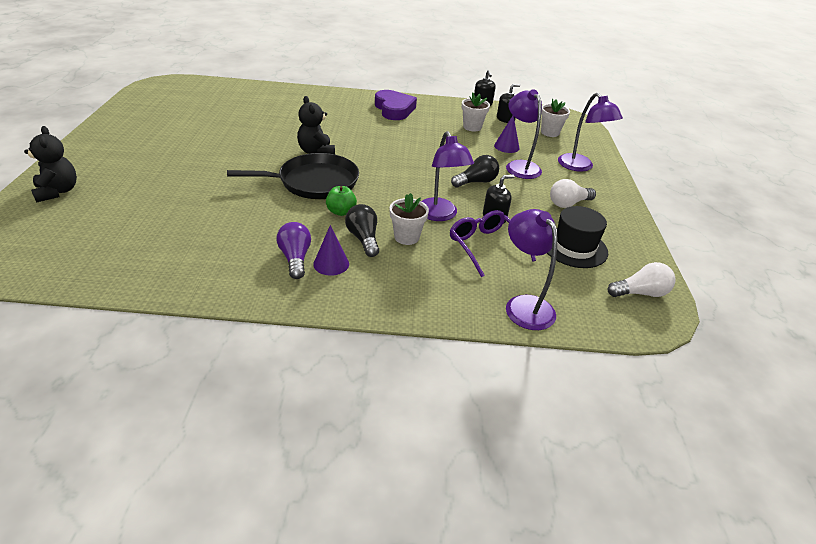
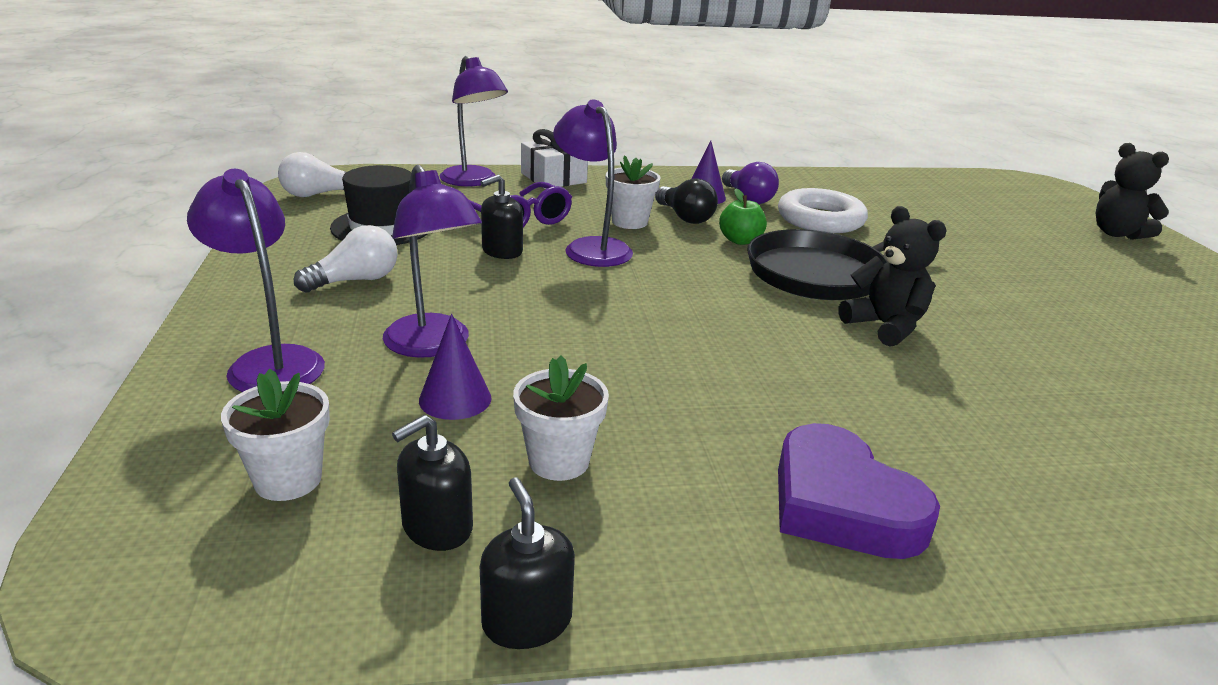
camera: 170 degrees right, 10 degrees down
black light bulb [451,155,499,187] -> none
none -> white gift [521,129,588,189]
none -> white ring [778,188,868,233]

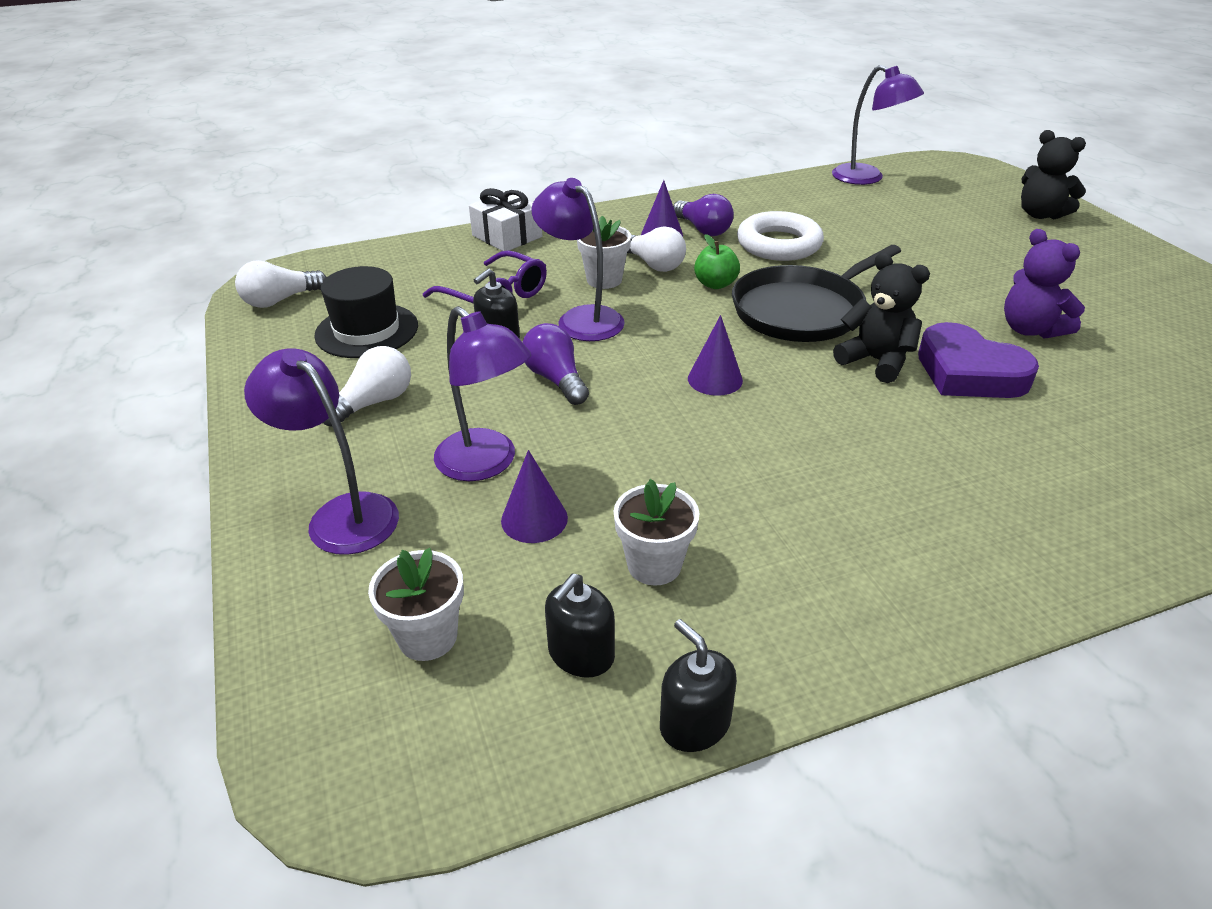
camera: 10 degrees left, 10 degrees up
purple lamp [439,56,508,186] -> purple lamp moved to [832,65,924,185]
black light bulb [655,178,718,224] -> white light bulb [627,227,686,272]
purple heart [778,423,940,559] -> purple heart moved to [918,322,1039,398]
none -> purple light bulb [523,323,589,405]
none -> purple cone [688,315,743,396]
none -> purple teddy bear [1004,229,1085,339]

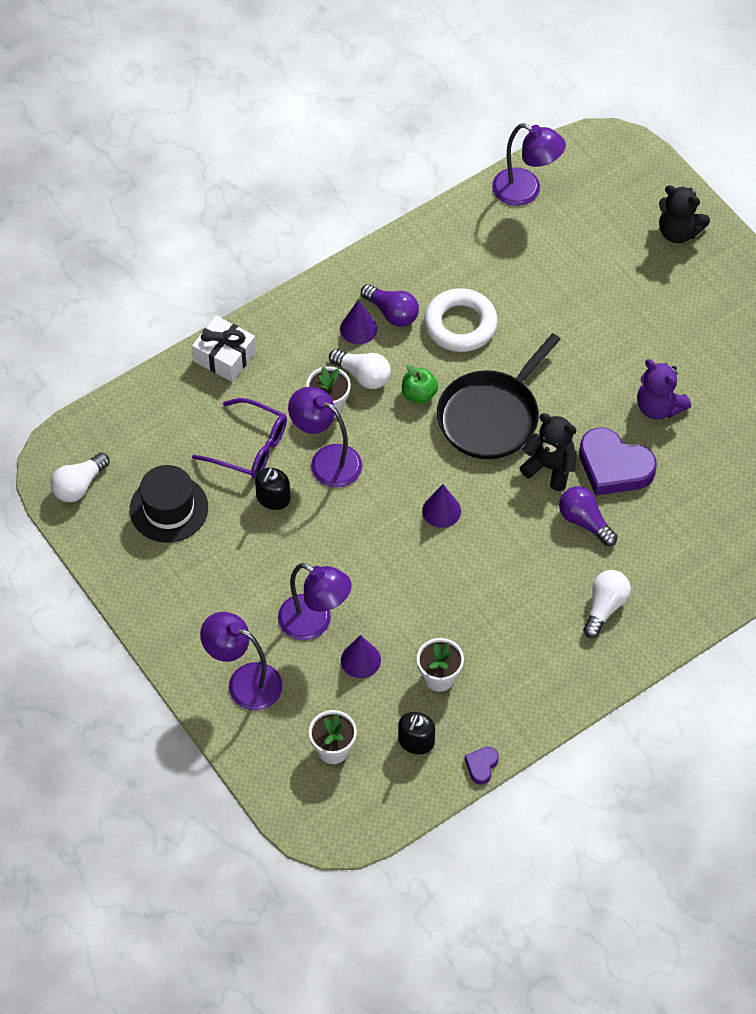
camera: 15 degrees left, 20 degrees up
white light bulb [323,346,411,427] -> white light bulb moved to [583,570,631,638]
purple light bulb [523,323,589,405] -> purple light bulb moved to [559,486,617,546]
black soap dispenser [660,619,737,752] -> purple heart [465,747,499,785]

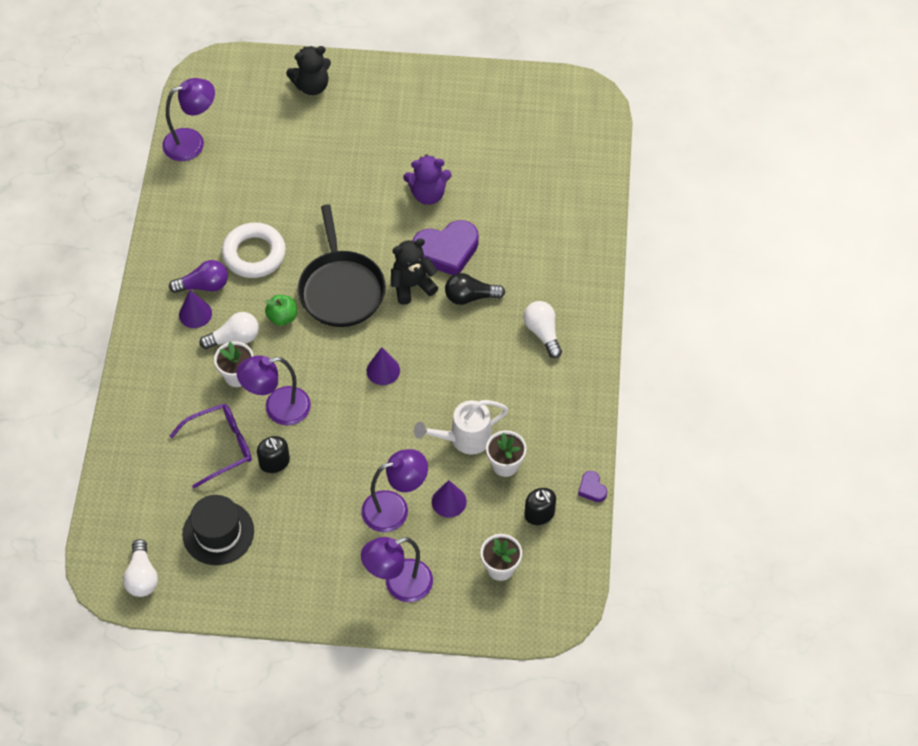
camera: 50 degrees left, 0 degrees up
white gift [192,316,256,382] -> none
purple light bulb [559,486,617,546] -> black light bulb [445,273,505,305]
none -> white watering can [414,400,508,454]

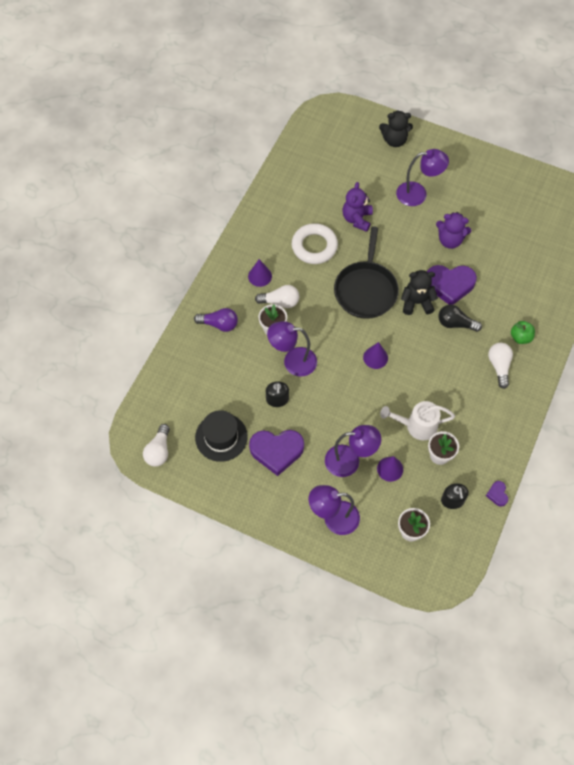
camera: 20 degrees right, 5 degrees up
purple lamp [162,78,215,161] -> purple lamp moved to [396,149,449,206]
purple light bulb [169,260,228,293] -> purple light bulb moved to [194,308,238,332]
purple glasses [170,404,252,489] -> none
green apple [265,295,297,326] -> green apple moved to [511,321,535,344]
none -> purple heart [249,430,304,476]
none -> purple teddy bear [343,182,373,232]

